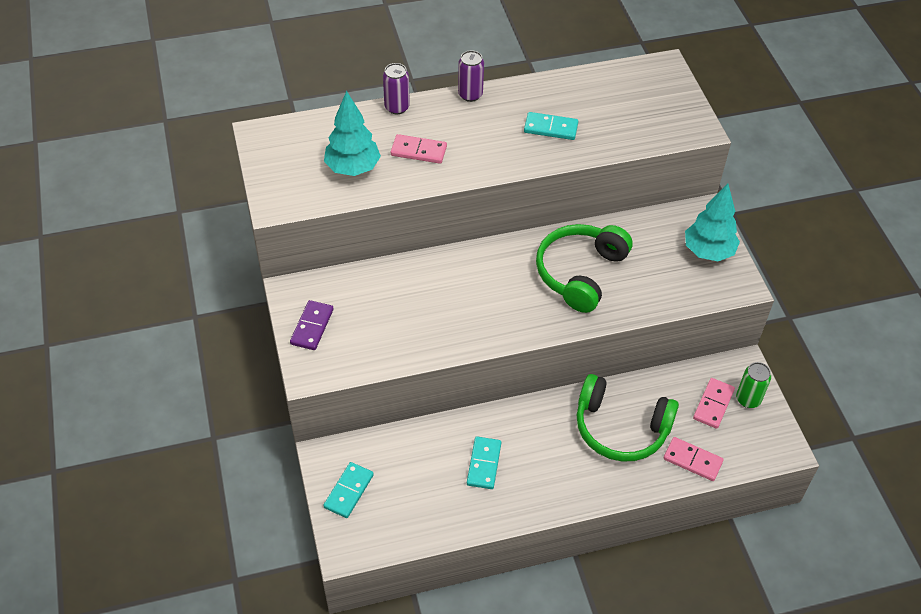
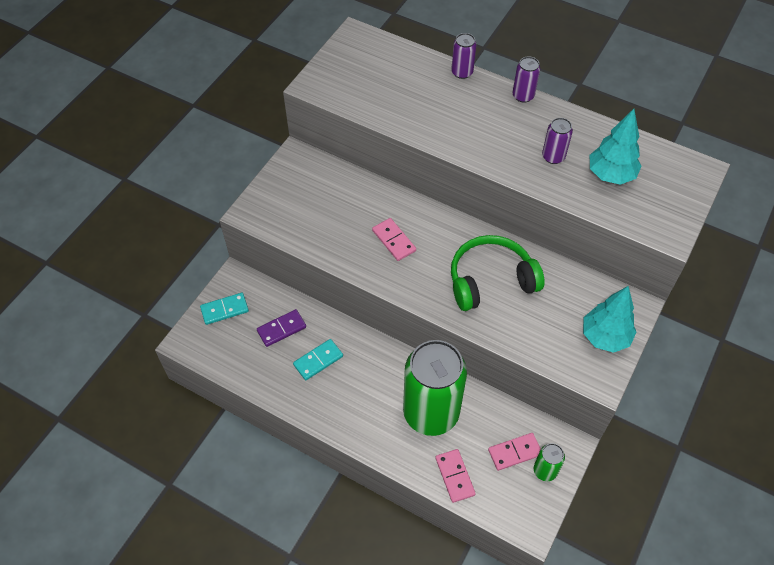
camera: 45 degrees right, 5 degrees up
purple domino [290,300,334,350] -> purple domino moved to [257,309,306,347]
turquoise tree [324,91,381,176] -> turquoise tree moved to [590,109,642,185]
pink domino [391,134,447,164] -> pink domino moved to [372,218,416,261]
turquoise domino [524,112,578,140] -> purple can [542,118,573,164]
green headphones [577,374,679,461] -> green can [403,340,467,436]

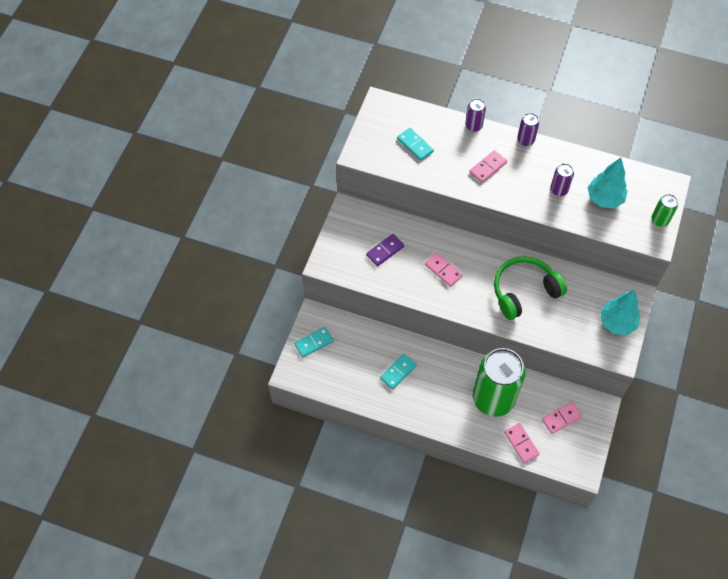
camera: 10 degrees left, 5 degrees up
purple domino [257,309,306,347] -> purple domino moved to [366,234,404,266]
green can [534,443,565,481] -> green can moved to [652,194,678,227]
none -> turquoise domino [397,128,434,161]
none -> pink domino [469,150,507,183]

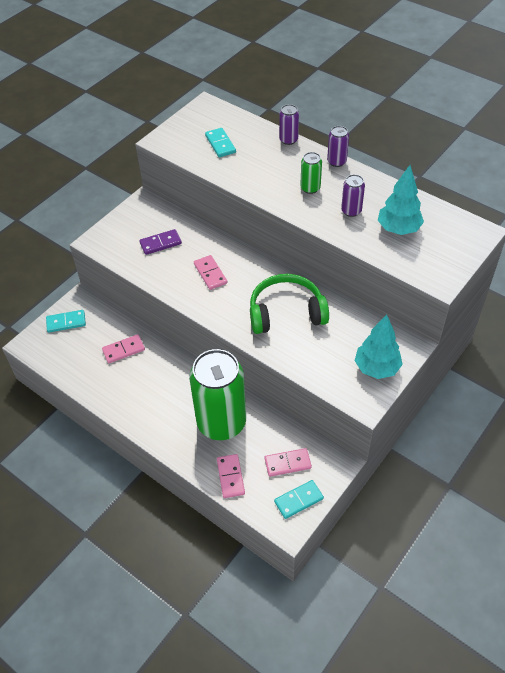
camera: 20 degrees right, 10 degrees down
turquoise domino [380,354,417,389] -> turquoise domino moved to [274,480,324,519]
pink domino [469,150,507,183] -> pink domino moved to [102,334,145,363]
green can [652,194,678,227] -> green can moved to [300,152,322,194]

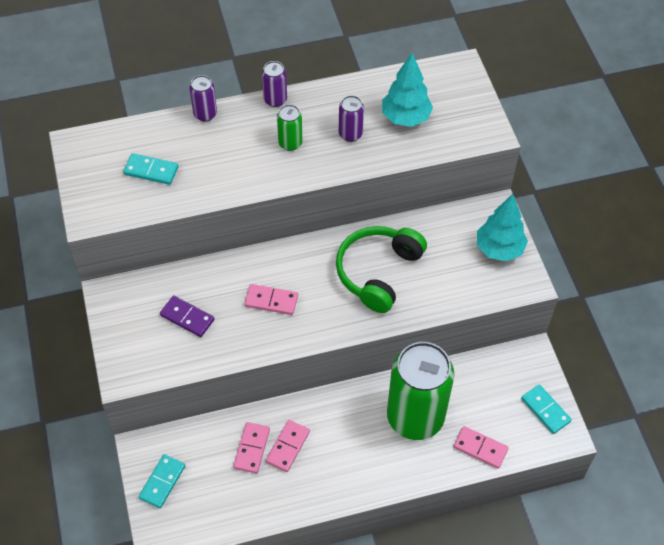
camera: 55 degrees left, 5 degrees up
purple domino [139,229,182,255] -> purple domino turned 75 degrees counterclockwise [160,296,214,337]
pink domino [265,448,312,477] -> pink domino moved to [266,420,310,472]
turquoise domino [274,480,324,519] -> turquoise domino turned 45 degrees counterclockwise [521,384,572,434]

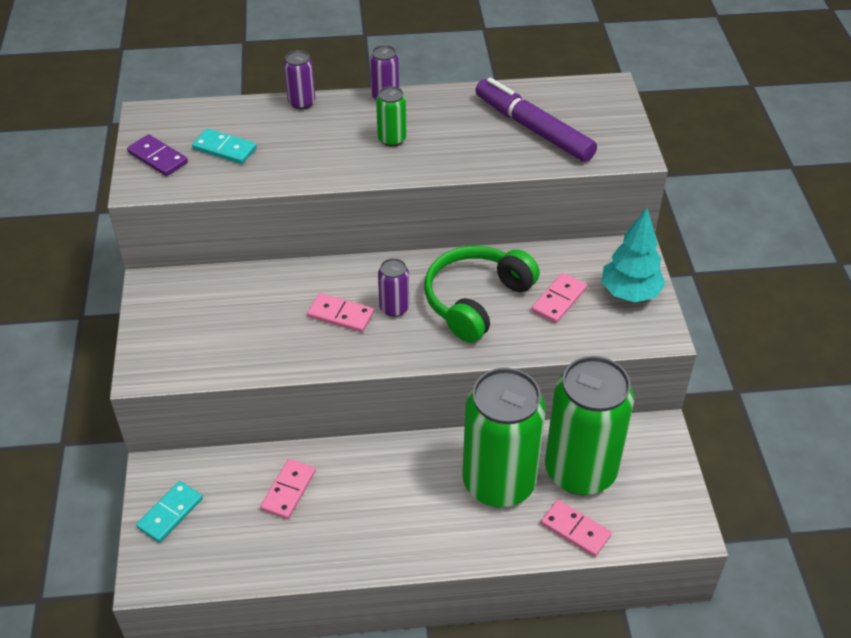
camera: 10 degrees right, 10 degrees down
purple domino [160,296,214,337] -> purple domino moved to [127,134,188,176]
pink domino [266,420,310,472] -> pink domino moved to [531,273,587,323]
purple can [339,95,364,142] -> purple can moved to [378,258,409,317]
turquoise tree [382,53,433,127] -> purple marker [476,78,597,162]
turquoise domino [521,384,572,434] -> none
none -> green can [545,356,634,495]

